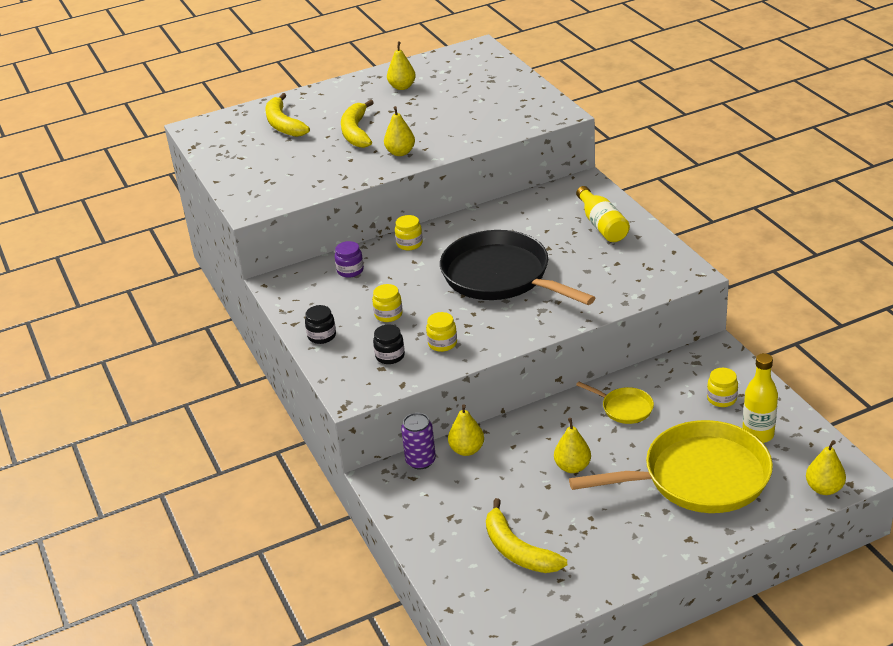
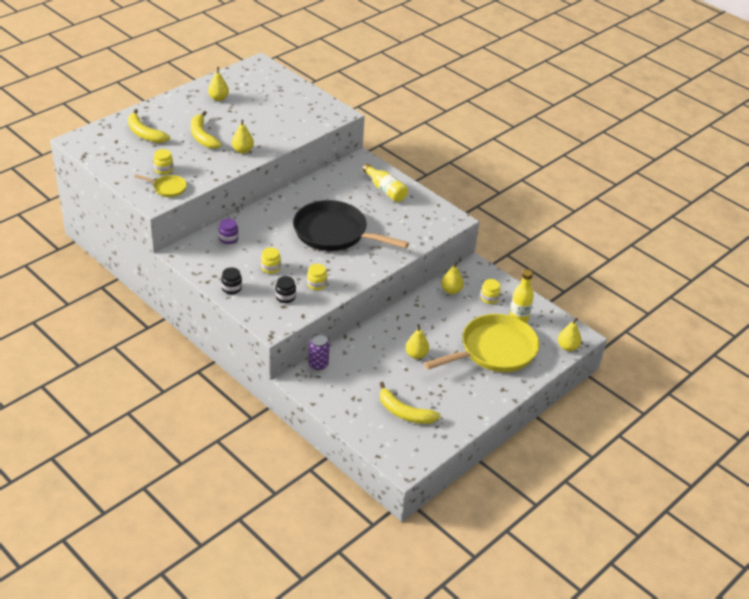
camera: 25 degrees left, 5 degrees up
yellow jar [395,215,423,250] -> yellow jar moved to [153,149,173,174]
yellow pear [448,404,484,456] -> yellow pear moved to [441,262,464,294]
yellow pan [576,382,654,424] -> yellow pan moved to [134,174,187,197]

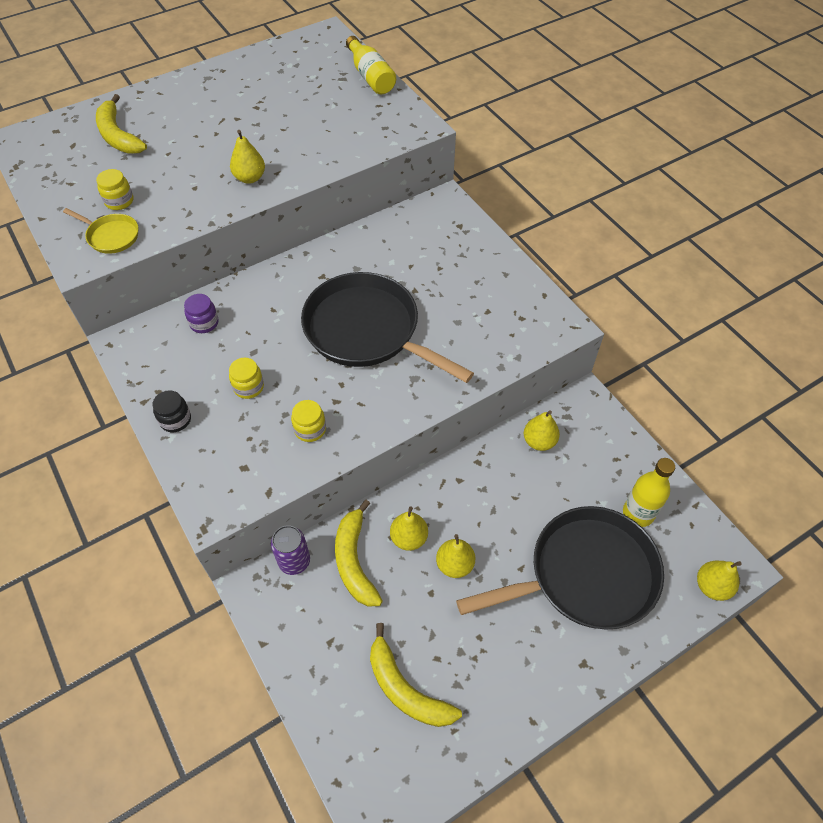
camera: 15 degrees right, 15 degrees up
yellow banana [191,111,222,149] -> yellow banana moved to [335,500,383,607]
yellow pear [208,67,229,101] -> yellow pear moved to [390,506,428,551]
black jar [275,276,296,303] -> none
yellow bottle [363,164,408,202] -> yellow bottle moved to [346,36,396,94]
yellow pan [424,314,540,372] -> black pan [456,506,664,630]
yellow jar [481,279,501,304] -> none

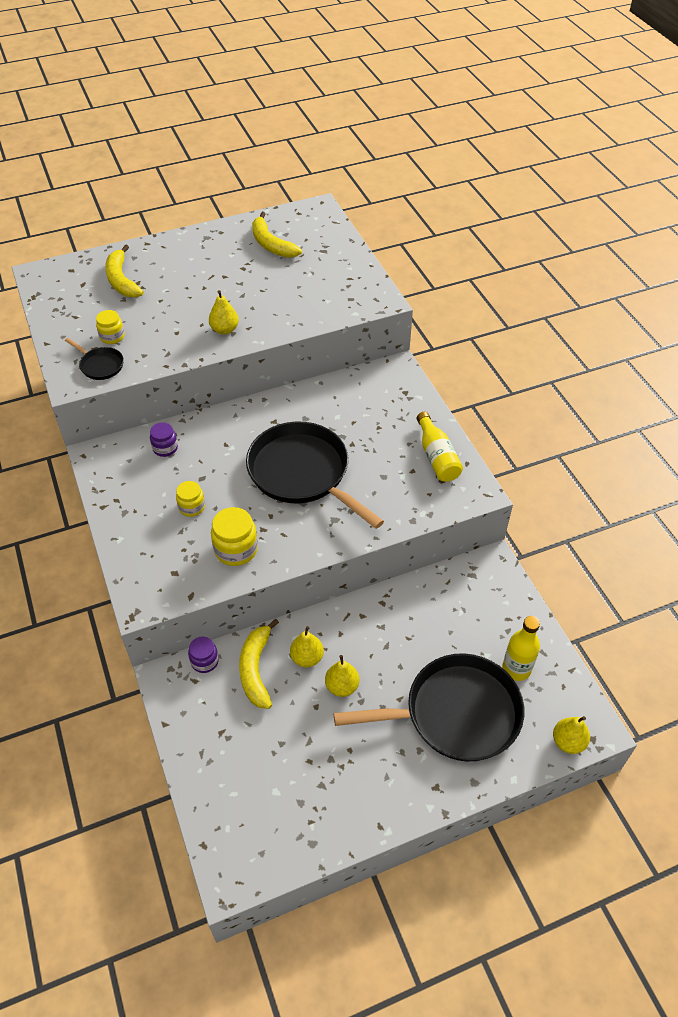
camera: 10 degrees right, 5 degrees down
yellow pan [63,208,139,254] -> black pan [65,338,124,380]
black jar [152,390,191,432] -> none
purple can [271,525,310,575] -> purple jar [188,637,219,673]
yellow jar [291,400,326,442] -> yellow jar [211,507,258,566], size x1.58
yellow bottle [346,36,396,94] -> yellow bottle moved to [417,412,463,482]
yellow banana [370,623,462,727] -> yellow banana moved to [252,212,302,258]
yellow pear [524,410,560,451] -> none

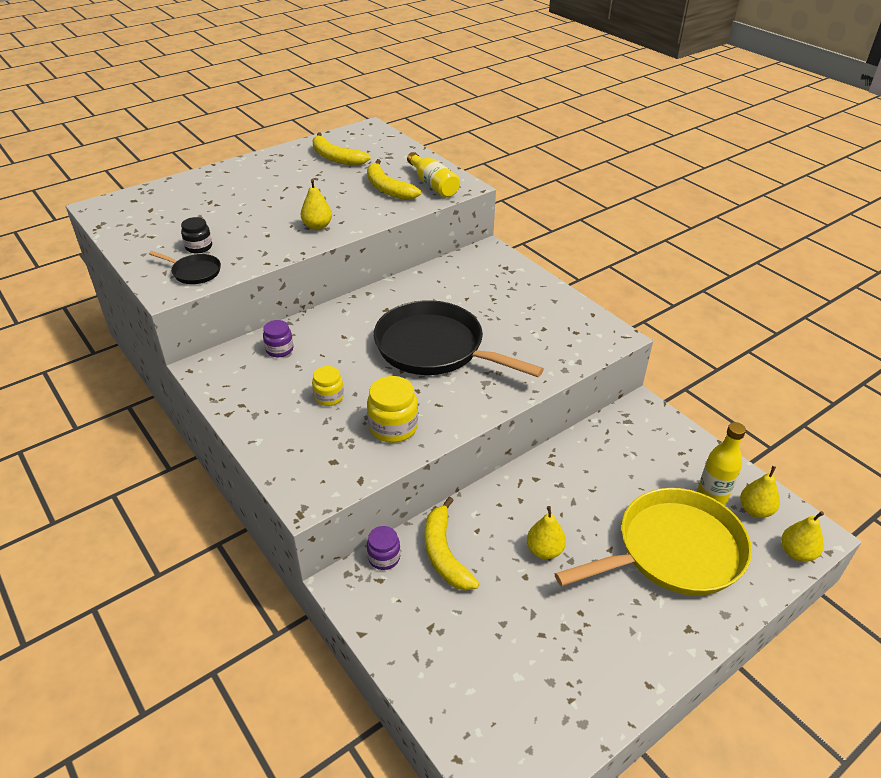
camera: 15 degrees left, 10 degrees down
yellow jar [96,310,125,344] -> black jar [181,217,212,253]
yellow banana [105,244,144,298] -> yellow banana moved to [367,159,421,200]
yellow pear [290,626,324,667] -> yellow pear moved to [740,466,780,518]
black pan [334,653,525,762] -> yellow pan [554,488,752,596]
yellow bottle [417,412,463,482] -> yellow bottle moved to [407,152,460,198]

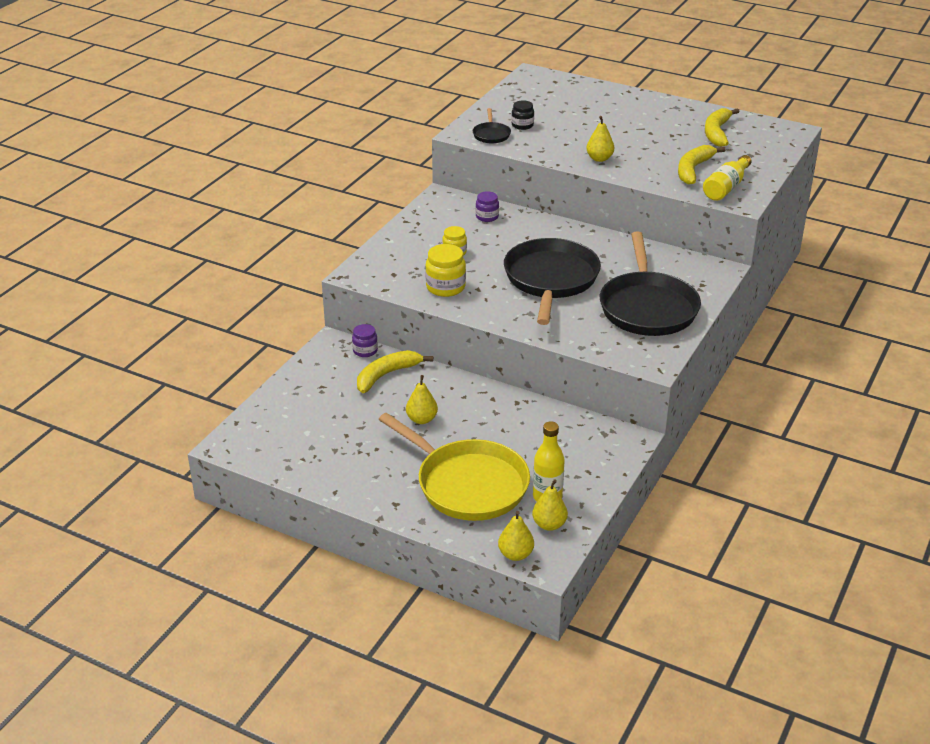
camera: 65 degrees right, 5 degrees down
none -> black pan [600,232,701,336]

